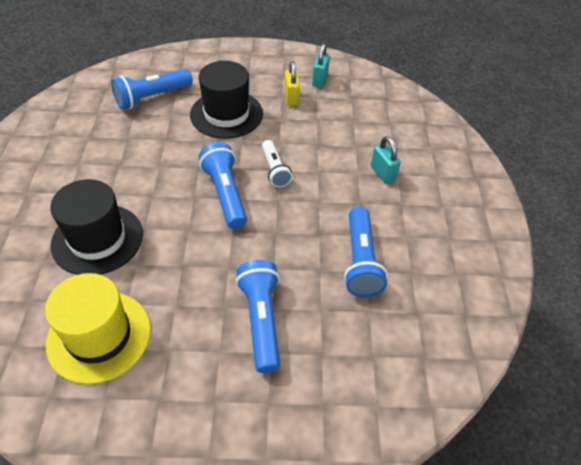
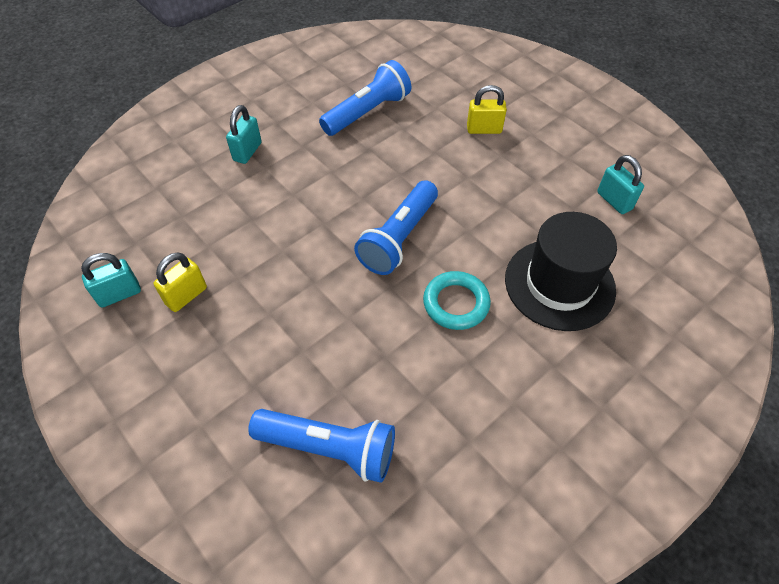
camera: 130 degrees left, 5 degrees up
yellow hat [45,273,151,384] -> turquoise padlock [597,155,644,214]
black hat [190,61,263,139] -> none
blue flashlight [236,260,280,373] -> yellow padlock [467,85,507,134]
white flashlight [262,140,293,187] -> none
none -> turquoise ring [423,271,491,330]

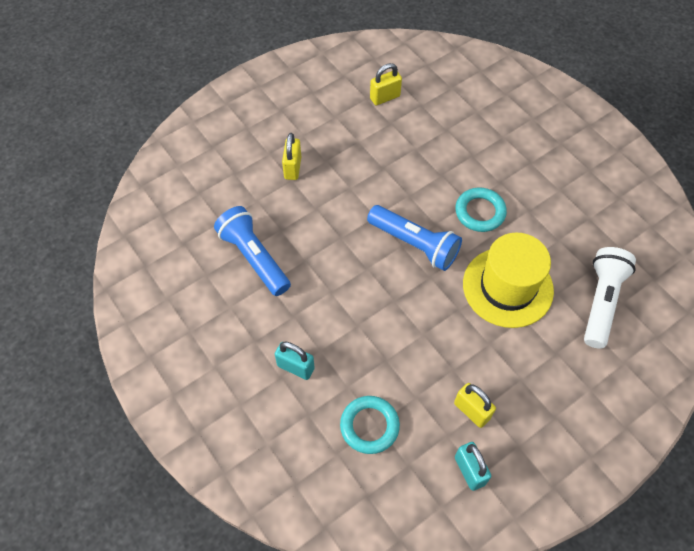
camera: 85 degrees left, 5 degrees up
blue flashlight [248,409,395,483] -> white flashlight [584,247,636,349]
black hat [505,212,617,331] -> none
turquoise padlock [597,155,644,214] -> yellow padlock [370,63,402,105]
none -> turquoise ring [340,396,400,454]
none -> yellow hat [463,232,554,328]

